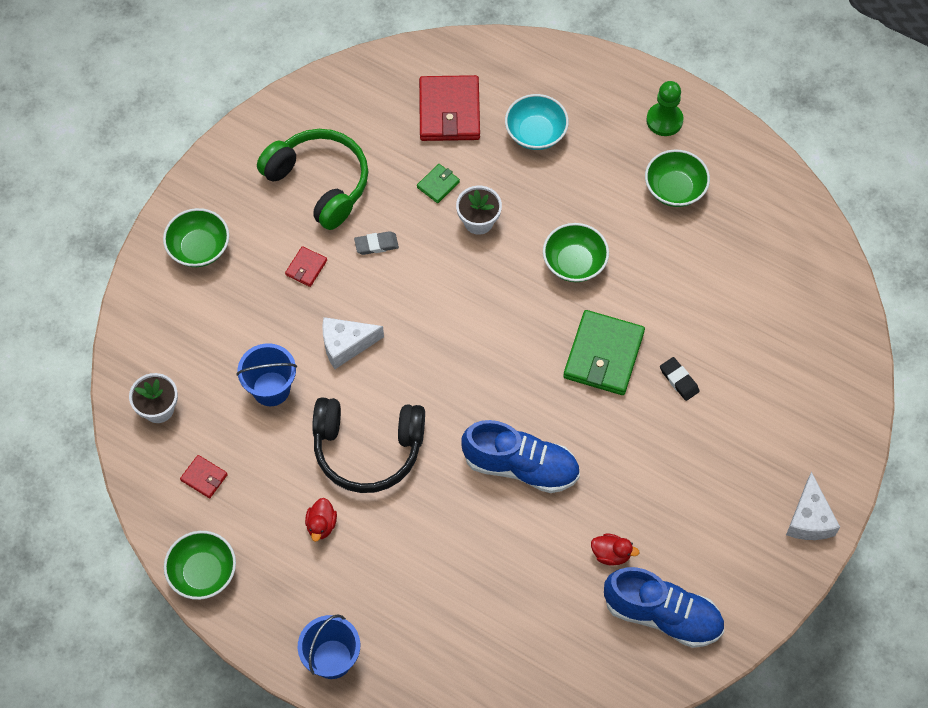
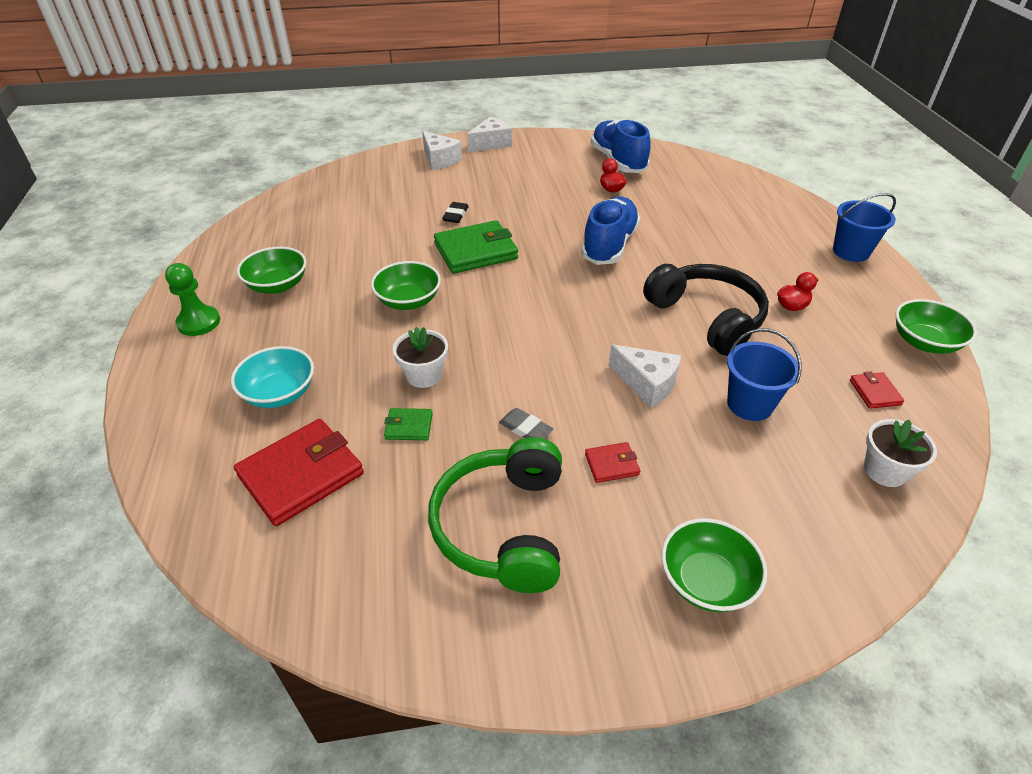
camera: 130 degrees left, 20 degrees down
blue shoe [461,420,580,493] -> blue shoe turned 45 degrees clockwise [581,196,640,265]
none -> white cheese [422,131,462,170]

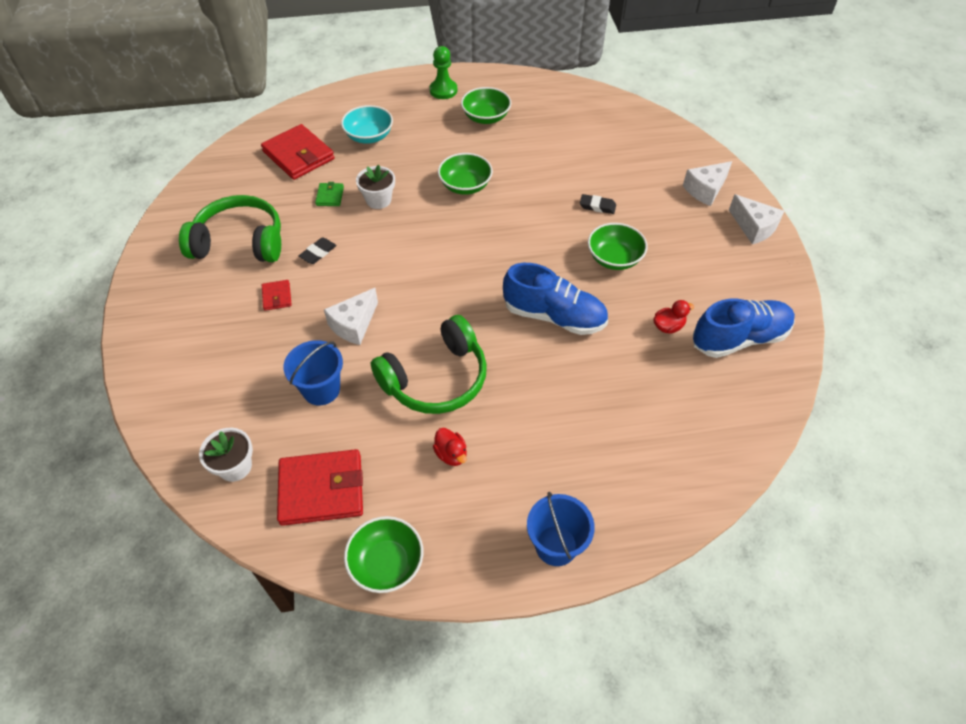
camera: 90 degrees right, 10 degrees up
green wallet [434,220,518,274] -> none
grey eraser [499,408,553,439] -> black eraser [299,237,337,264]
black headphones [643,264,769,356] -> green headphones [371,315,487,414]
green bowl [662,518,767,612] -> green bowl moved to [588,223,648,270]
red wallet [850,371,904,409] -> red wallet [277,449,363,526], size x2.12

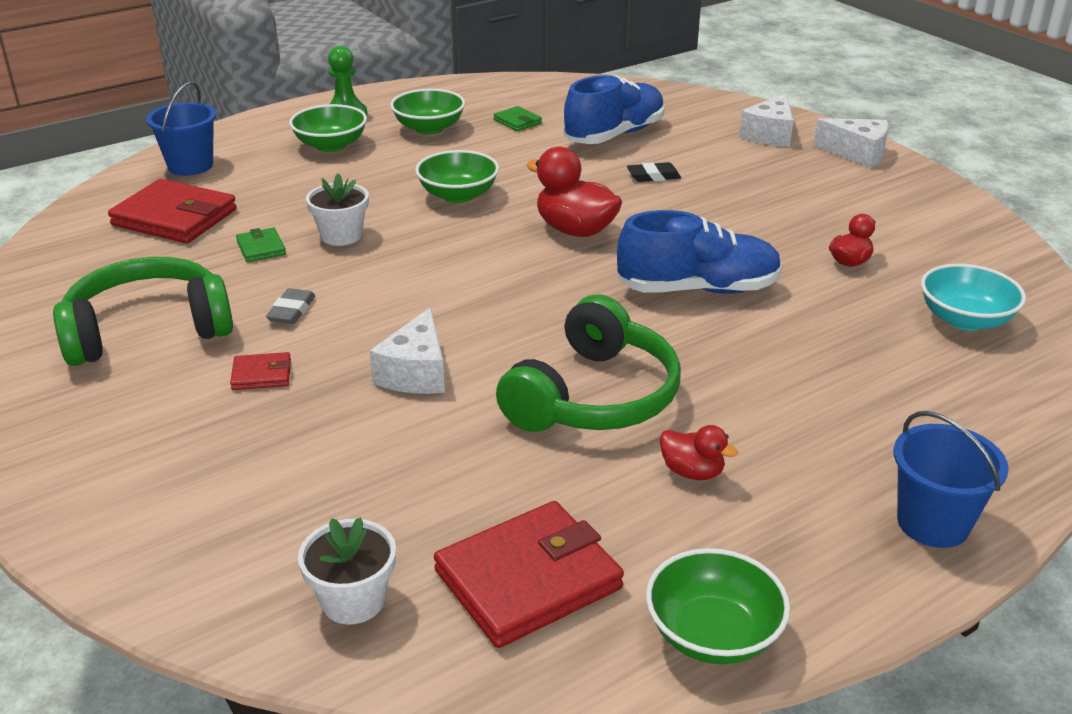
camera: 25 degrees left, 20 degrees down
red wallet [262,280,292,311] -> red wallet turned 60 degrees counterclockwise [230,352,291,390]
blue bucket [283,340,343,405] -> blue bucket moved to [146,81,216,176]
black eraser [299,237,337,264] -> grey eraser [266,288,315,324]
turquoise bowl [341,105,393,144] -> turquoise bowl moved to [921,264,1026,331]
green bowl [588,223,648,270] -> green bowl moved to [289,104,367,152]
blue shoe [693,298,795,358] -> blue shoe moved to [563,75,665,144]
none -> green wallet [494,106,542,131]
none -> red duck [526,147,622,237]

